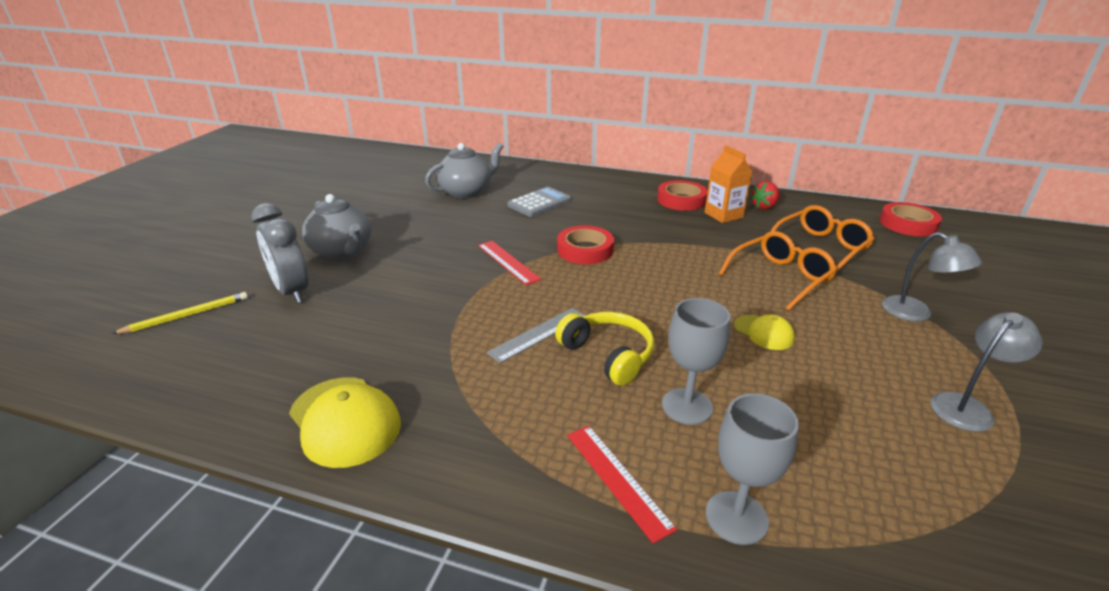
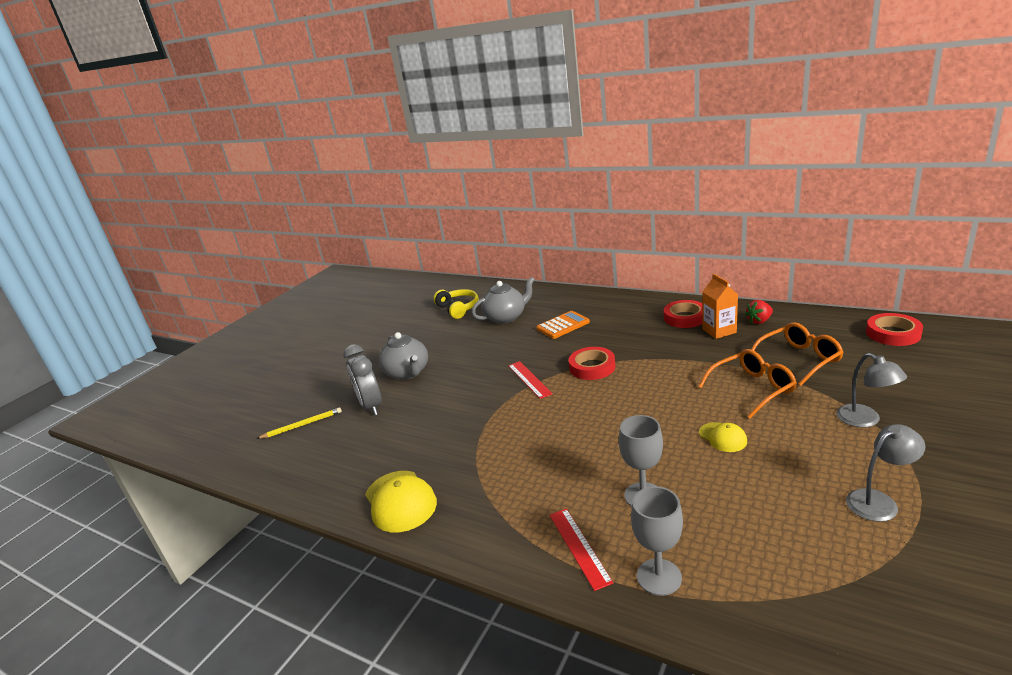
camera: 15 degrees right, 5 degrees down
grey ruler [487,308,585,363] -> none
grey calculator [507,187,571,217] -> orange calculator [536,311,590,339]
yellow headphones [555,312,654,386] -> yellow headphones moved to [433,289,478,319]

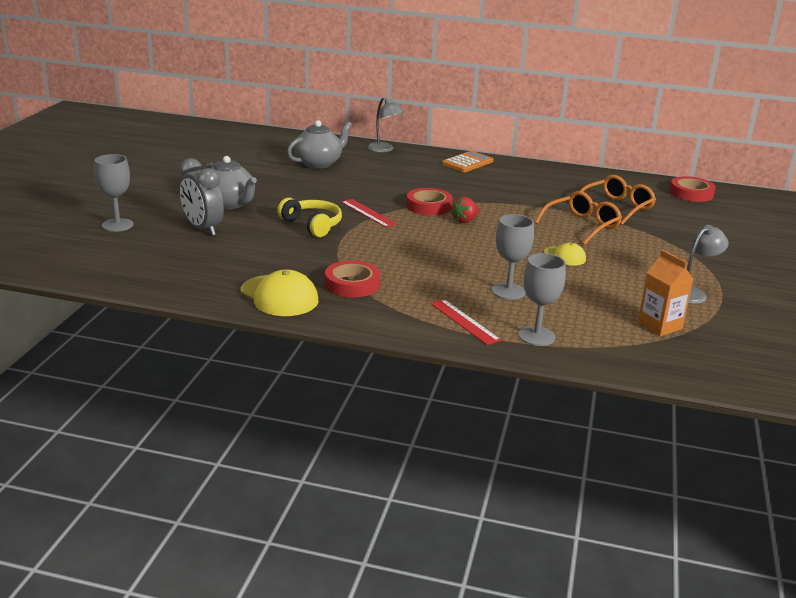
camera: 20 degrees left, 0 degrees up
yellow pencil [256,407,342,439] -> none
yellow headphones [433,289,478,319] -> yellow headphones moved to [277,198,342,237]
orange calculator [536,311,590,339] -> orange calculator moved to [442,151,494,172]
red tape [664,300,703,328] -> red tape moved to [325,261,380,297]
orange carton [702,274,738,339] -> orange carton moved to [638,250,693,336]
red strawberry [745,300,773,324] -> red strawberry moved to [451,197,479,223]
grey lamp [836,353,907,427] -> grey lamp moved to [367,97,404,152]
none -> grey goblet [94,154,134,232]

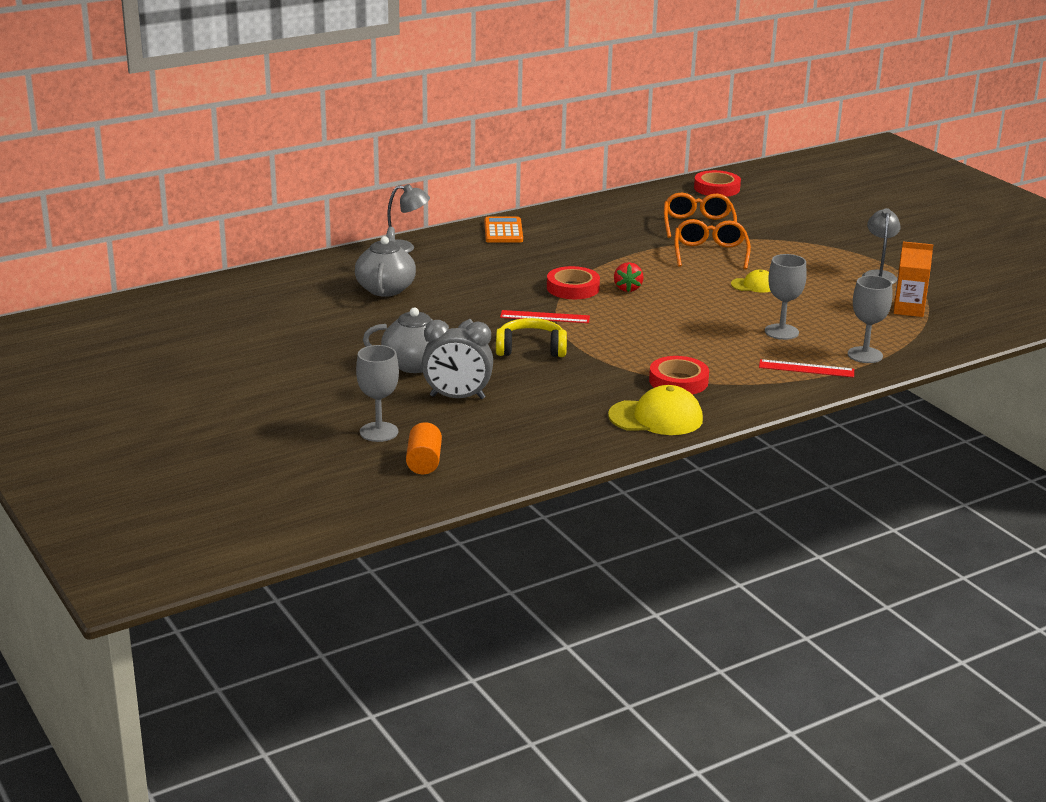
camera: 45 degrees left, 0 degrees up
none -> orange cylinder [406,422,442,474]

